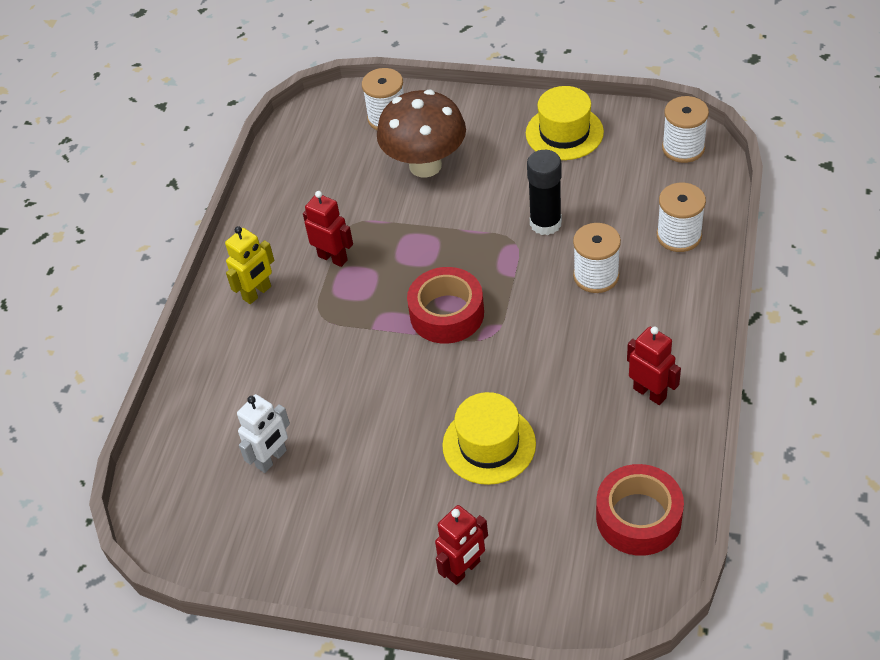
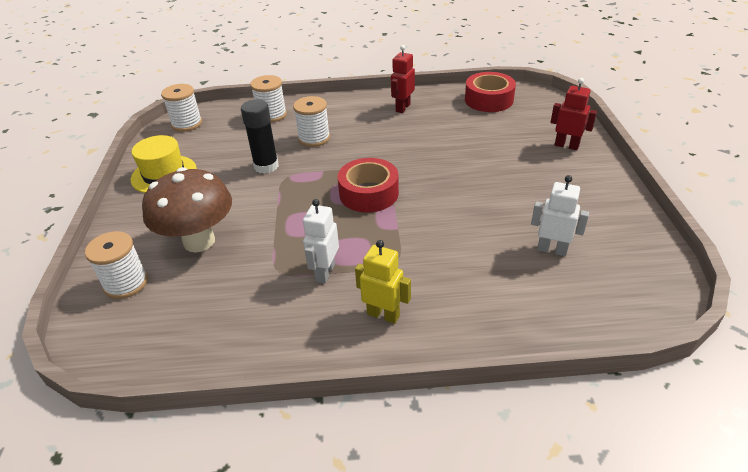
camera: 110 degrees left, 10 degrees down
red robot [303,191,353,267] -> white robot [303,199,339,283]
yellow hat [442,392,536,485] -> none

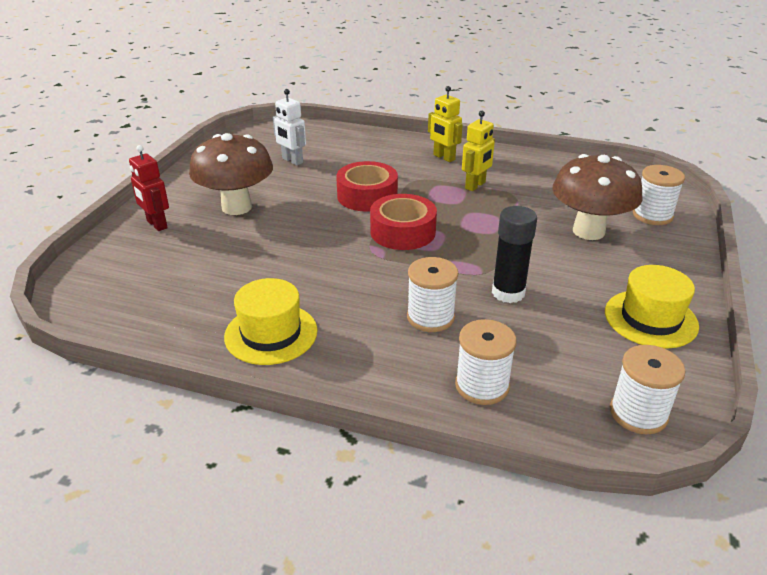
camera: 160 degrees left, 5 degrees down
white robot [303,199,339,283] -> yellow robot [462,111,495,191]
red robot [391,45,415,113] -> yellow hat [224,278,318,365]
red tape [465,72,516,112] -> red tape moved to [336,161,398,212]
none -> brown mushroom [189,133,273,215]

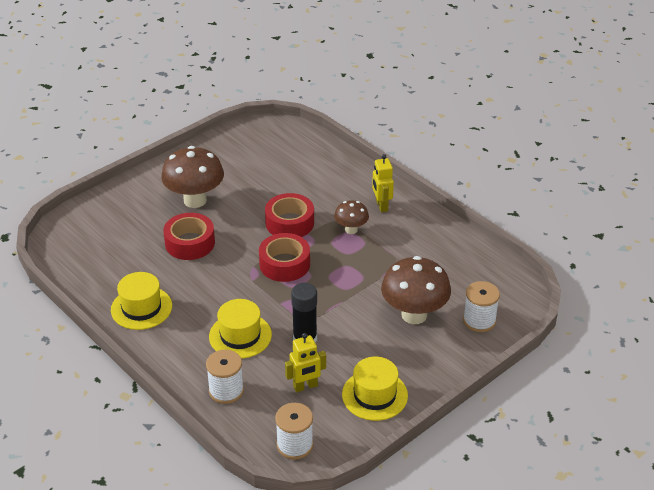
camera: 30 degrees right, 5 degrees up
red robot [129,145,169,231] -> none
white robot [273,89,306,165] -> none
white spool [407,257,458,332] -> yellow hat [209,299,272,359]
yellow robot [462,111,495,191] -> yellow robot moved to [285,333,326,392]
none -> red tape [163,213,215,260]
none -> brown mushroom [334,200,369,234]

